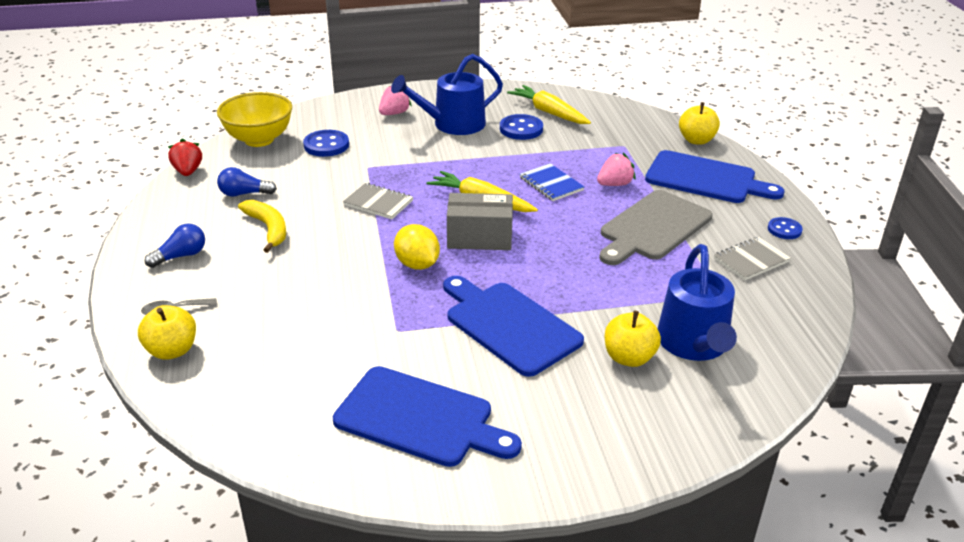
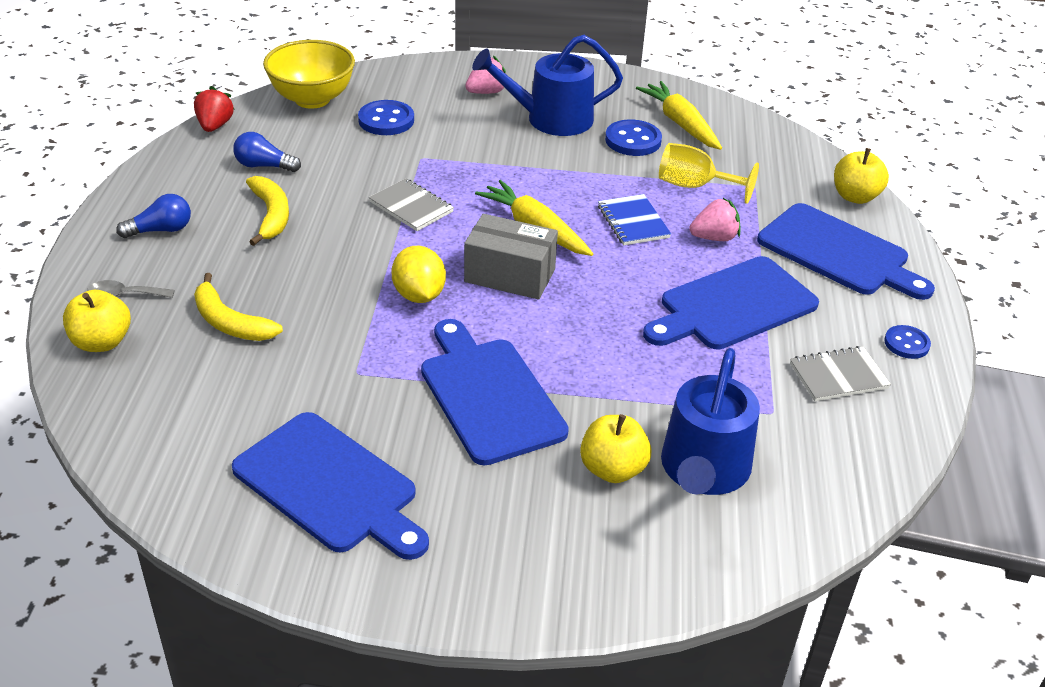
camera: 15 degrees right, 5 degrees up
grey cutting board [599,190,713,265] -> blue cutting board [643,256,819,349]
none -> yellow banana [194,273,283,341]
none -> yellow goblet [659,143,759,204]

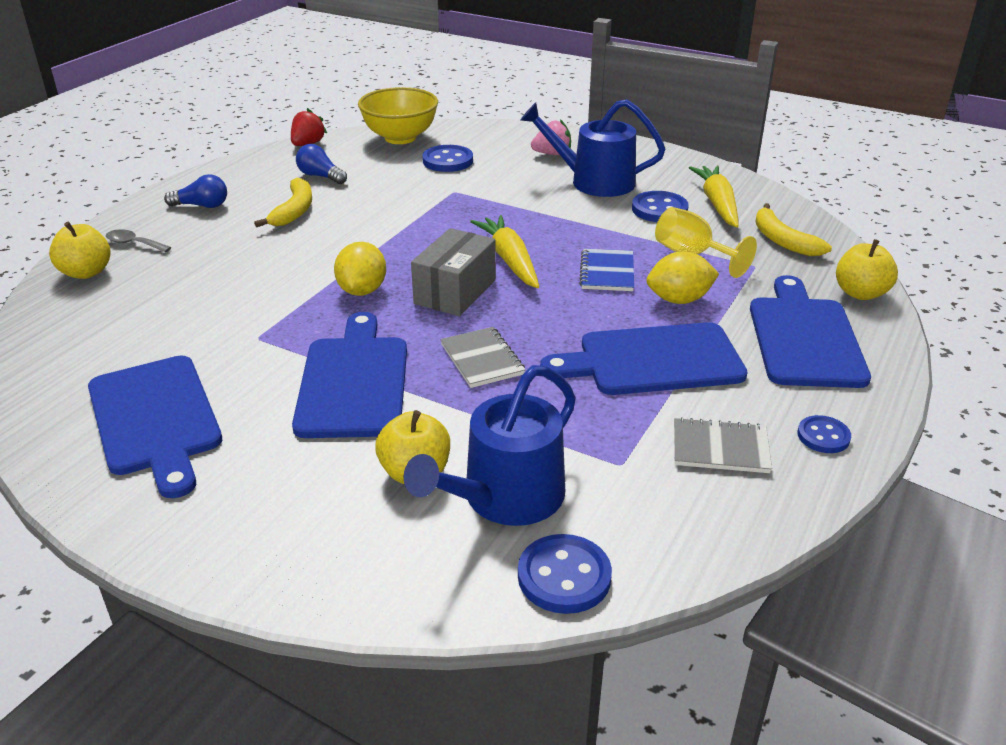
camera: 25 degrees right, 5 degrees down
yellow banana [194,273,283,341] -> yellow banana moved to [755,203,832,256]
grey notebook [369,178,454,231] -> grey notebook moved to [440,327,526,388]
grey box [464,214,558,300] -> grey box turned 75 degrees clockwise [411,228,496,316]
pink strawberry [689,198,740,241] -> yellow lemon [646,251,719,304]
blue cutting board [757,203,935,300] -> blue cutting board turned 150 degrees counterclockwise [750,275,871,388]
none -> blue button [518,534,612,614]

